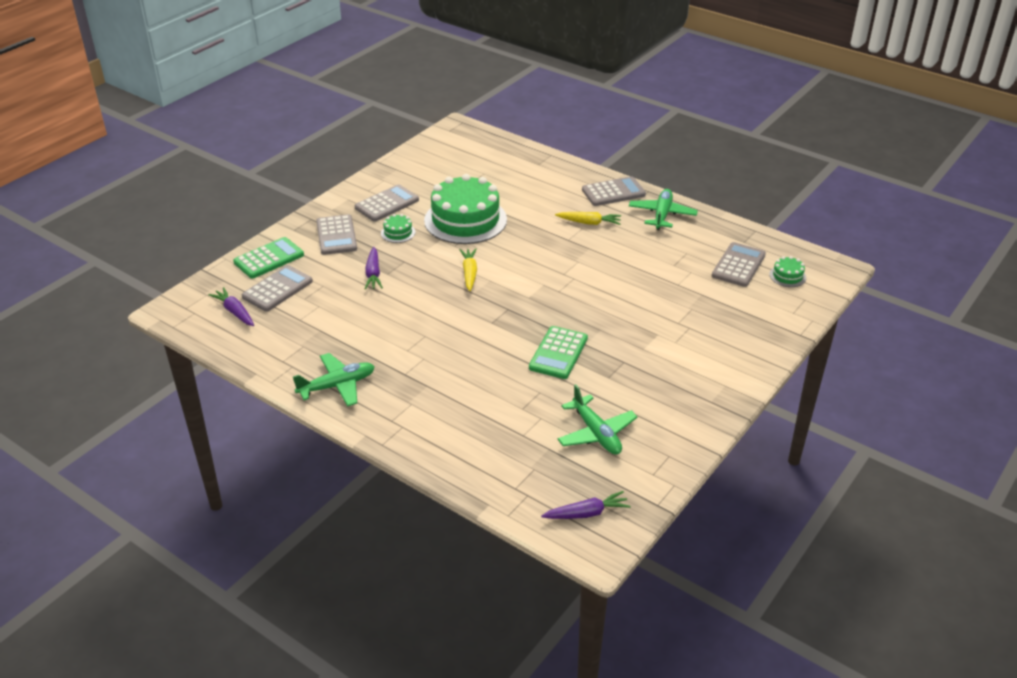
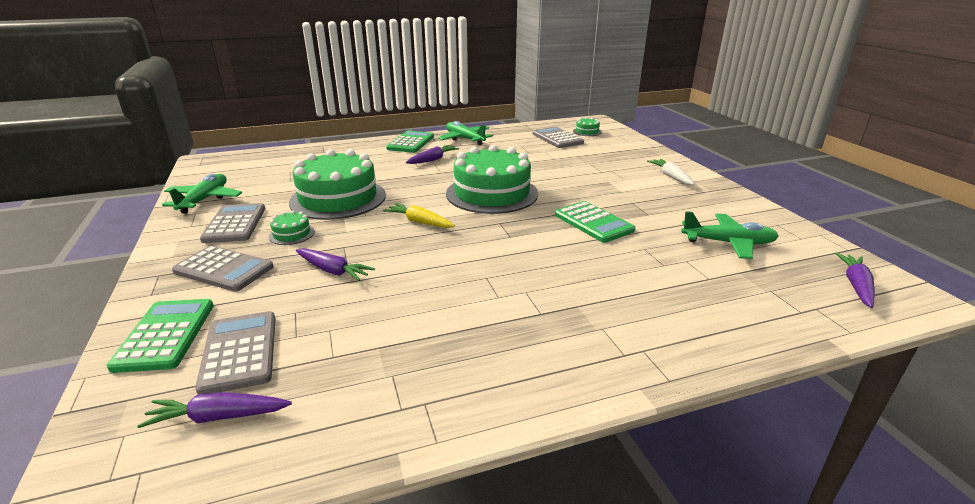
camera: 55 degrees left, 10 degrees down
green plane [293,353,375,407] -> green plane moved to [162,174,242,214]
yellow carrot [555,212,621,225] -> purple carrot [406,145,459,164]
grey calculator [582,176,646,206] -> green calculator [386,131,434,153]
none -> green cake [446,145,538,214]
none -> white carrot [647,159,694,185]

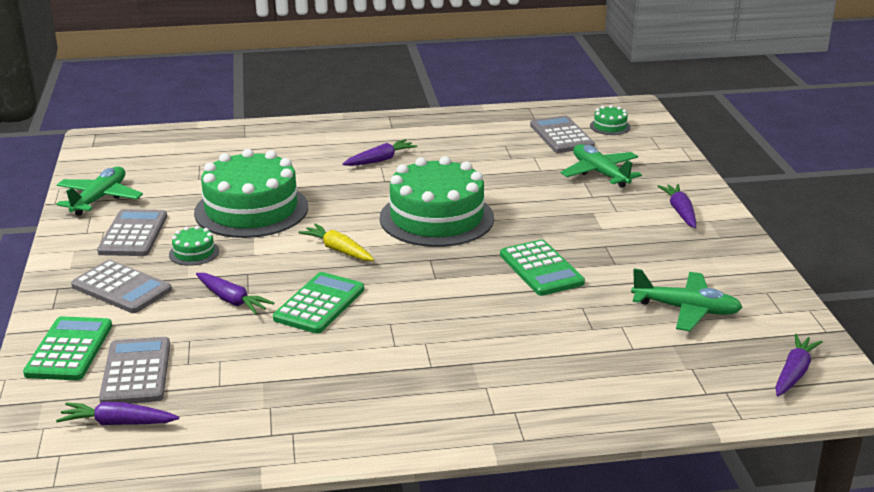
camera: 10 degrees right, 0 degrees up
green calculator [386,131,434,153] -> green calculator moved to [273,272,364,334]
green plane [438,121,493,145] -> green plane moved to [561,144,642,188]
white carrot [647,159,694,185] -> purple carrot [658,184,696,228]

